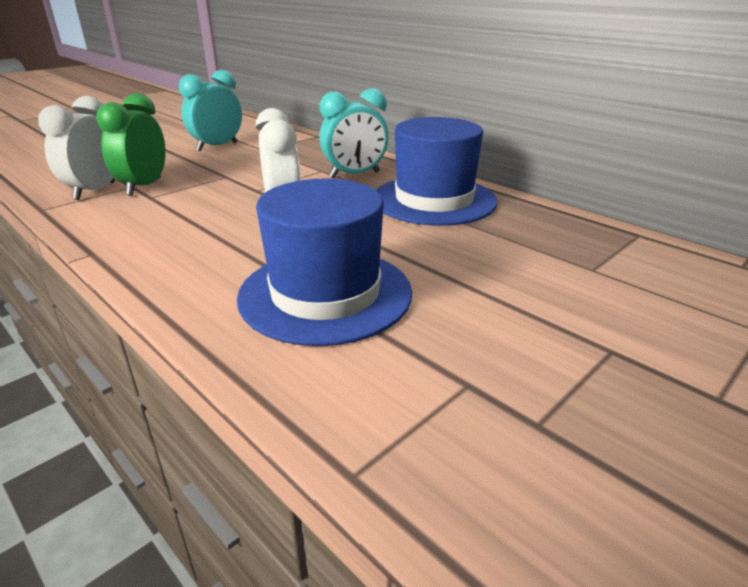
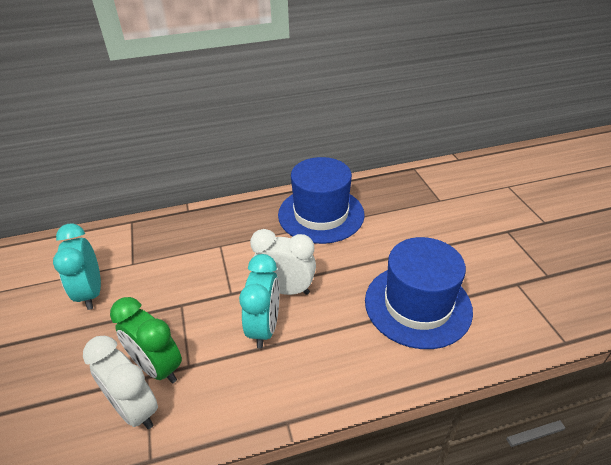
camera: 60 degrees left, 10 degrees up
turquoise clock [319,88,389,178] -> turquoise clock moved to [239,254,280,349]

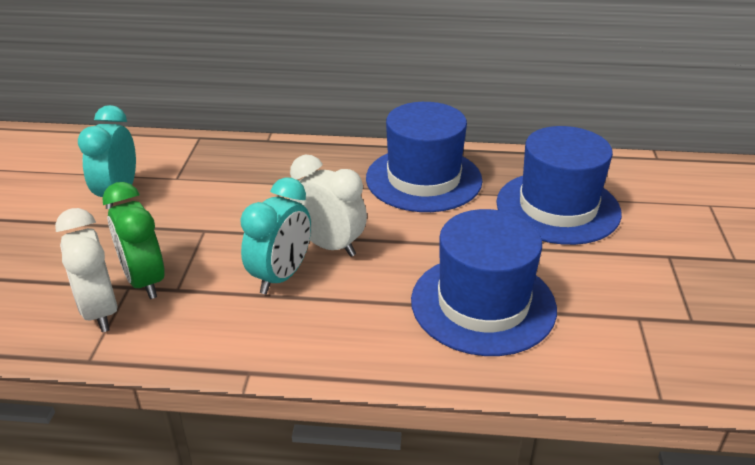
camera: 20 degrees right, 5 degrees down
none -> blue hat [496,126,622,245]

